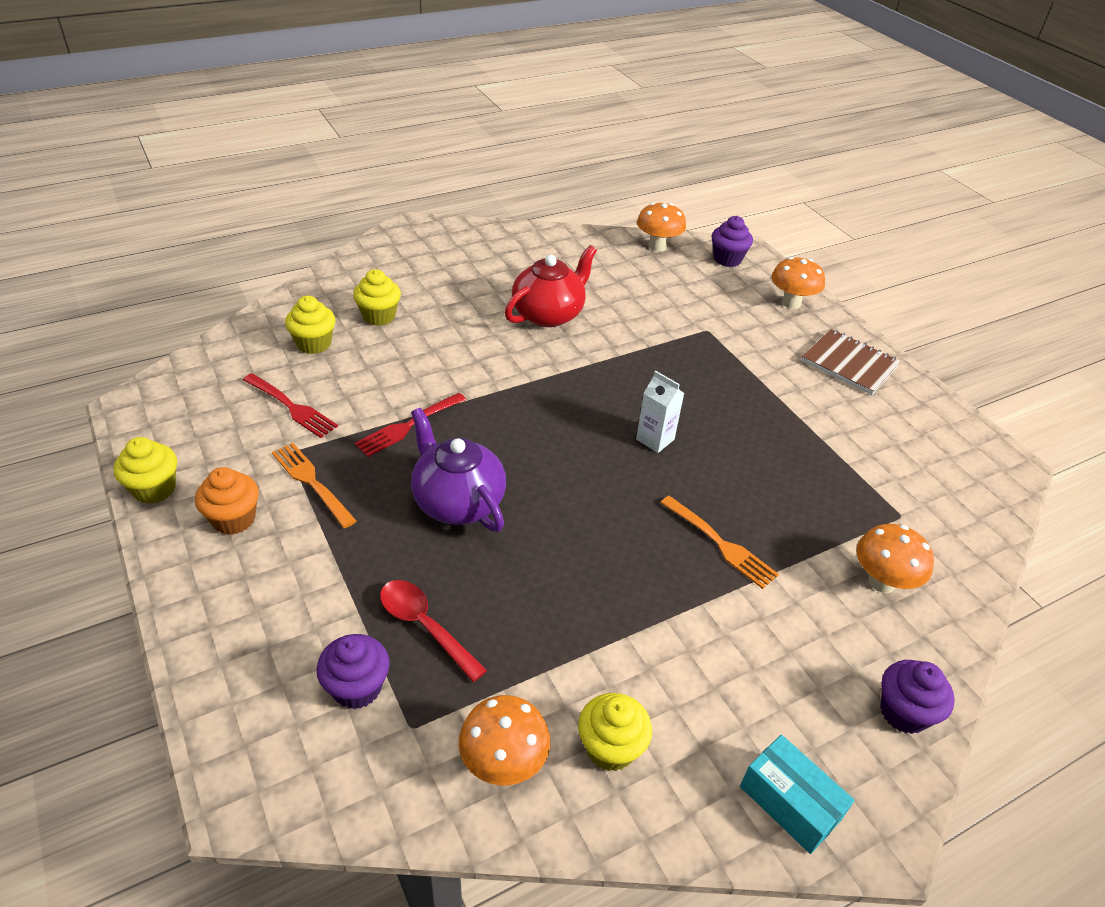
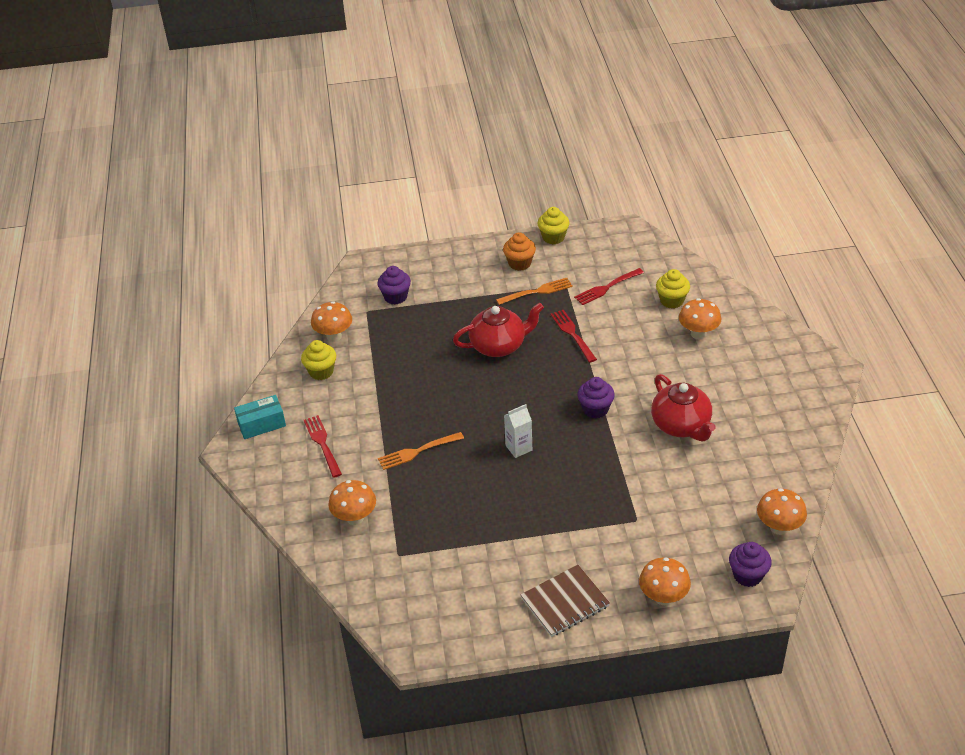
camera: 115 degrees right, 0 degrees up
yellow cupcake [353,269,401,326] -> orange mushroom [679,298,721,339]
red spoon [380,580,487,682] -> none
purple teapot [411,408,506,532] -> red teapot [453,303,544,357]
purple cupcake [880,660,955,734] -> purple cupcake moved to [578,377,615,418]
none -> red fork [304,415,342,478]

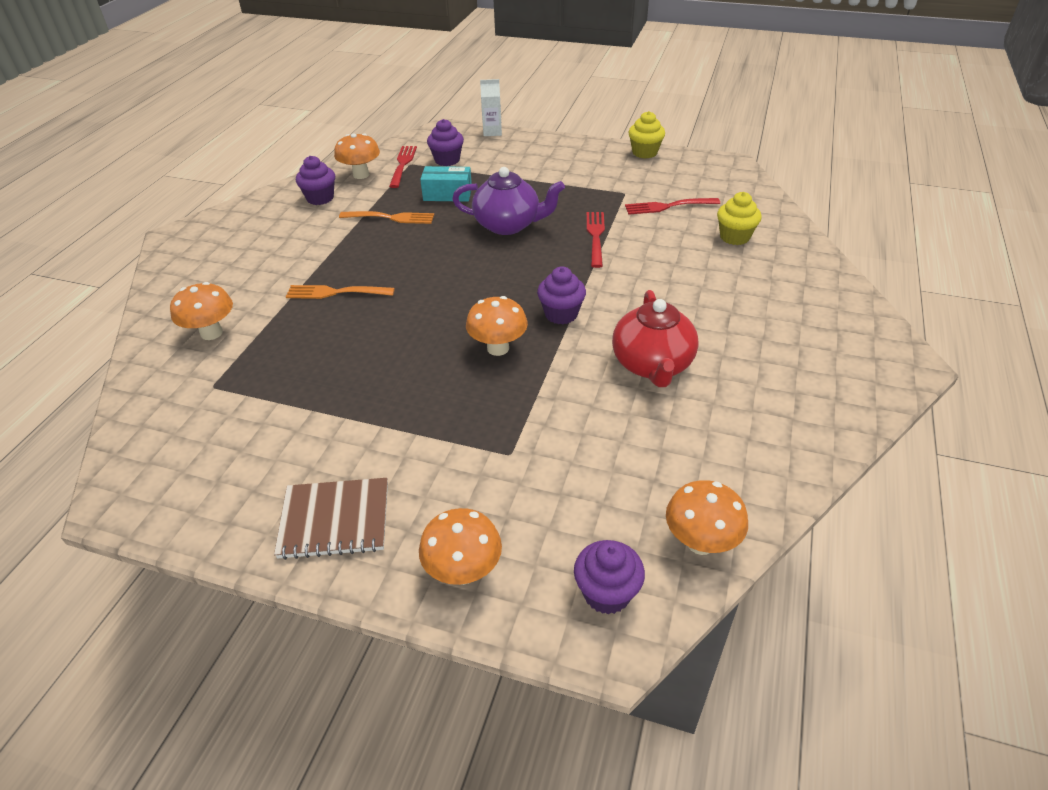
camera: 25 degrees right, 0 degrees up
turquoise box [234,395,286,439] -> turquoise box moved to [420,166,472,202]
yellow cupcake [301,340,336,380] -> purple cupcake [296,156,335,205]
red fork [304,415,342,478] -> red fork moved to [389,146,417,188]
red teapot [453,303,544,357] -> purple teapot [452,167,565,235]
orange fork [496,278,573,305] -> orange fork moved to [339,211,434,224]
orange cupcake [503,232,536,271] -> none
white carton [504,404,532,458] -> white carton moved to [480,79,502,136]
orange mushroom [679,298,721,339] -> orange mushroom moved to [466,296,528,356]

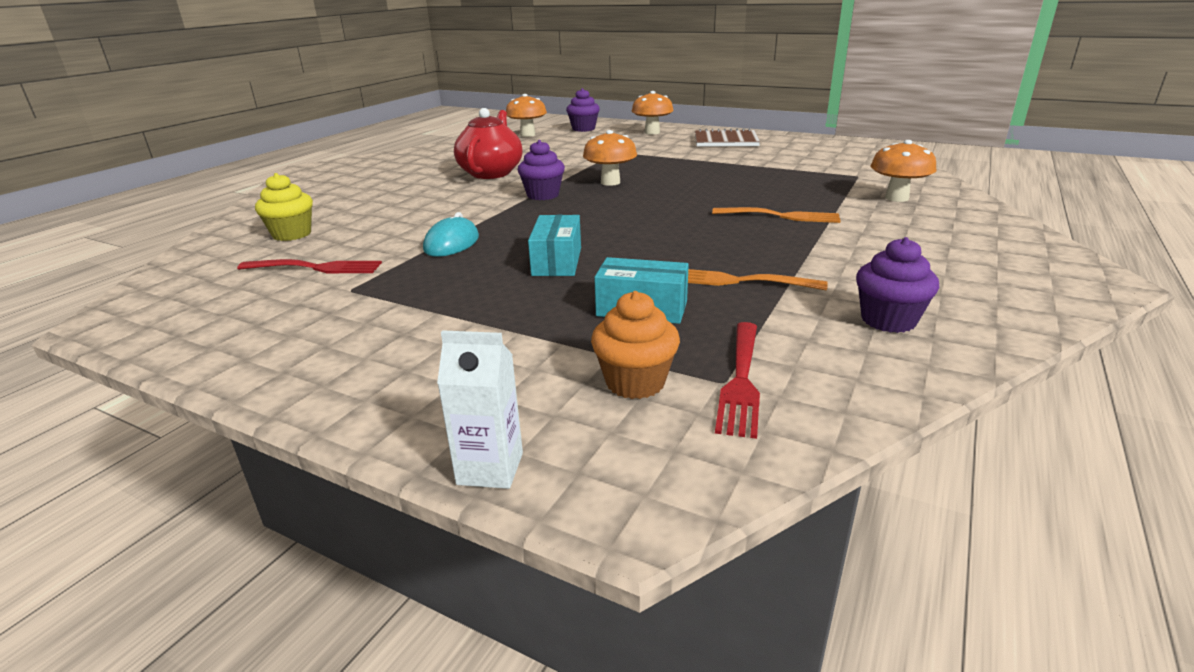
camera: 170 degrees left, 15 degrees down
orange mushroom [334,133,380,179] -> none
purple cupcake [427,119,464,166] -> orange cupcake [591,291,680,399]
purple teapot [452,167,565,235] -> turquoise box [528,215,581,276]
red fork [587,212,605,268] -> turquoise mouse [423,212,479,257]
yellow cupcake [628,111,665,159] -> none

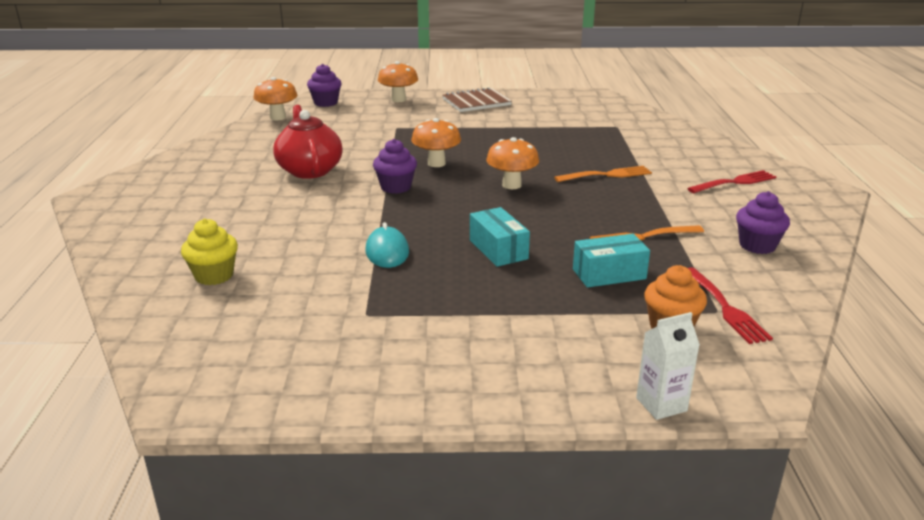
camera: 30 degrees left, 0 degrees up
red fork [237,259,382,273] -> red fork moved to [687,170,776,193]
orange mushroom [871,140,936,202] -> orange mushroom moved to [486,137,539,189]

